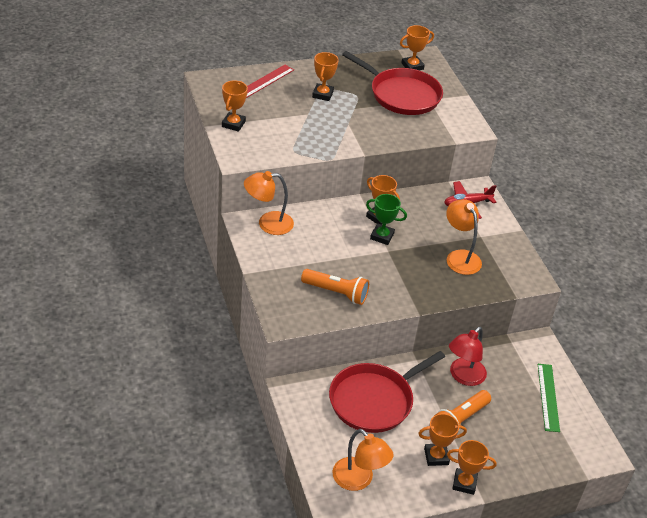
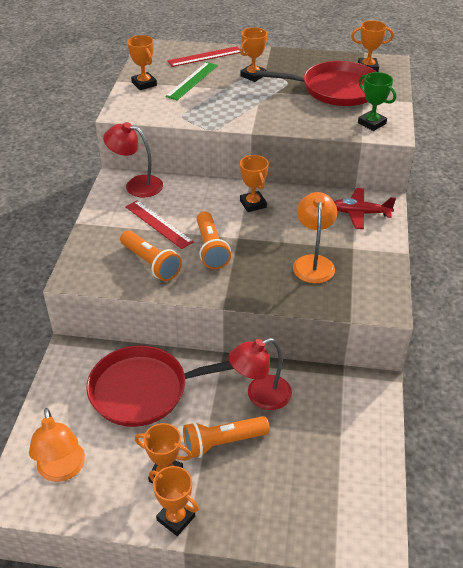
camera: 30 degrees right, 0 degrees up
orange trophy [222,80,248,132] -> orange trophy turned 75 degrees counterclockwise [127,35,157,90]
orange lamp [244,171,294,235] -> red lamp [103,122,163,198]
red pan [342,51,443,115] -> red pan turned 60 degrees counterclockwise [255,61,376,106]
green trophy [366,194,407,245] -> green trophy moved to [358,72,396,131]
green ruler [538,364,560,432] -> green ruler moved to [165,62,218,100]
none -> red ruler [125,200,194,249]
none -> orange flashlight [197,211,231,269]

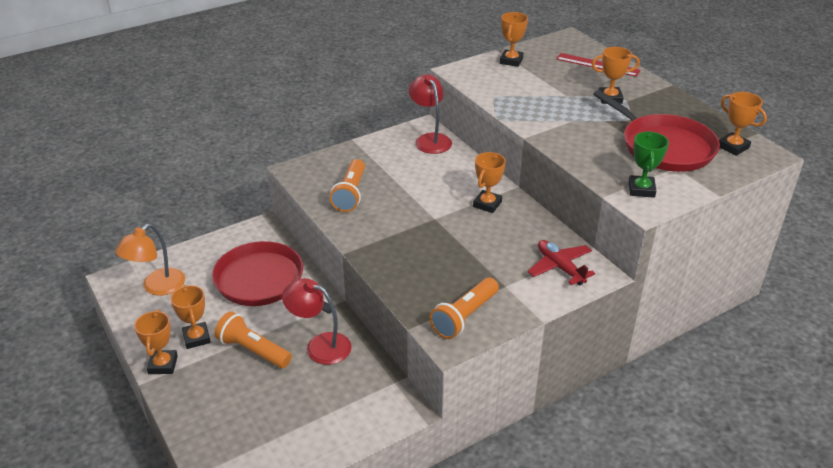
camera: 50 degrees right, 5 degrees down
red ruler [125,200,194,249] -> none
green ruler [165,62,218,100] -> none
orange flashlight [197,211,231,269] -> orange flashlight moved to [429,278,499,339]
orange lamp [293,192,337,283] -> none

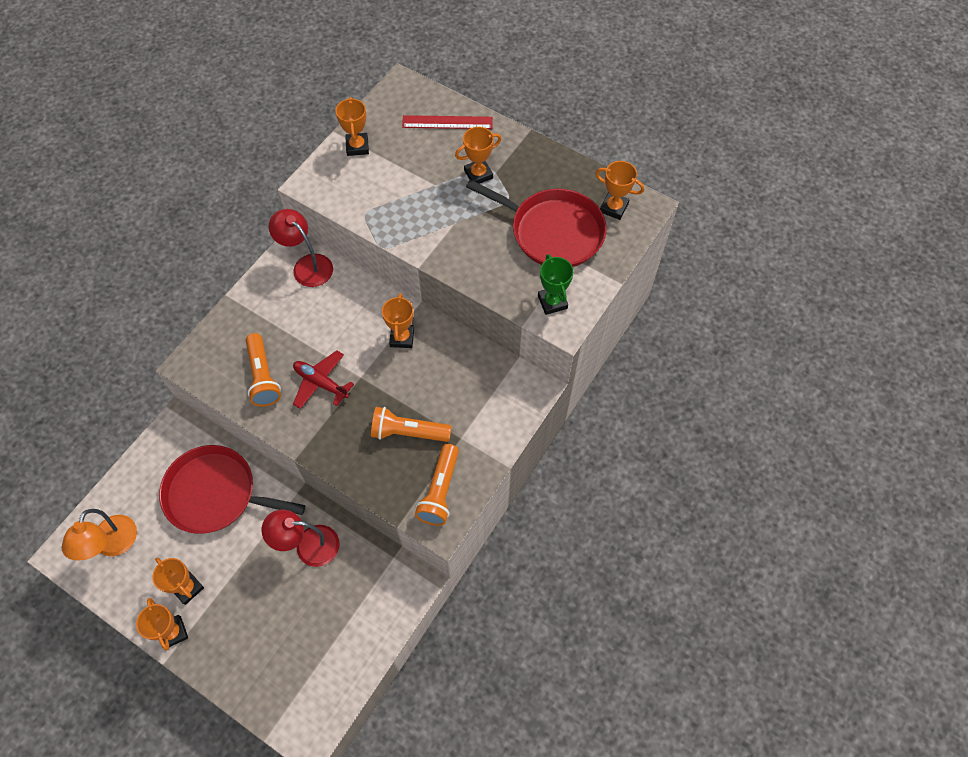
camera: 25 degrees left, 25 degrees up
orange flashlight [214,311,292,368] -> orange flashlight moved to [371,407,452,442]
red plane [527,240,595,285] -> red plane moved to [293,351,354,409]

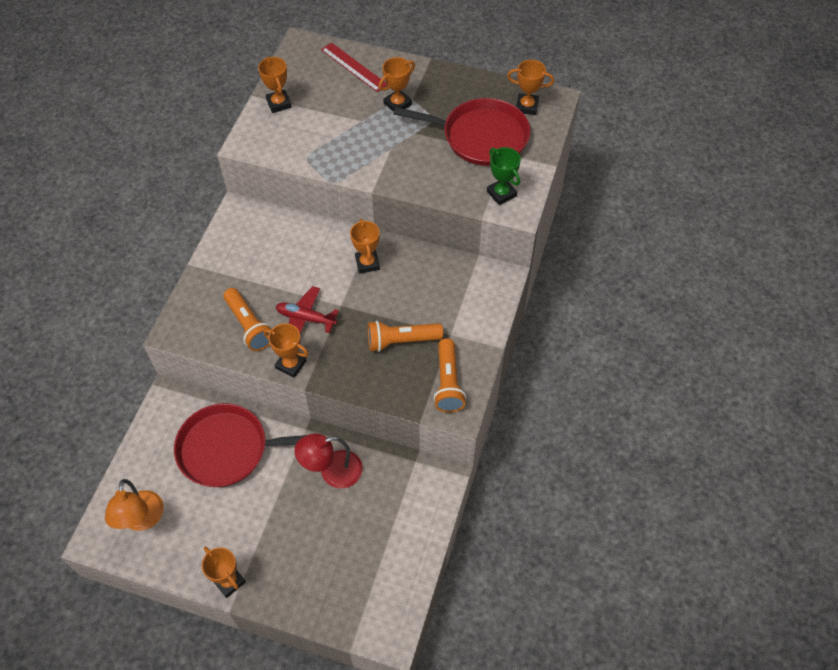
camera: 15 degrees left, 5 degrees down
orange trophy [152,558,204,605] -> orange trophy moved to [264,323,308,378]
red lamp [269,209,333,287] -> none
red ruler [402,115,493,129] -> red ruler turned 60 degrees clockwise [321,42,387,92]

